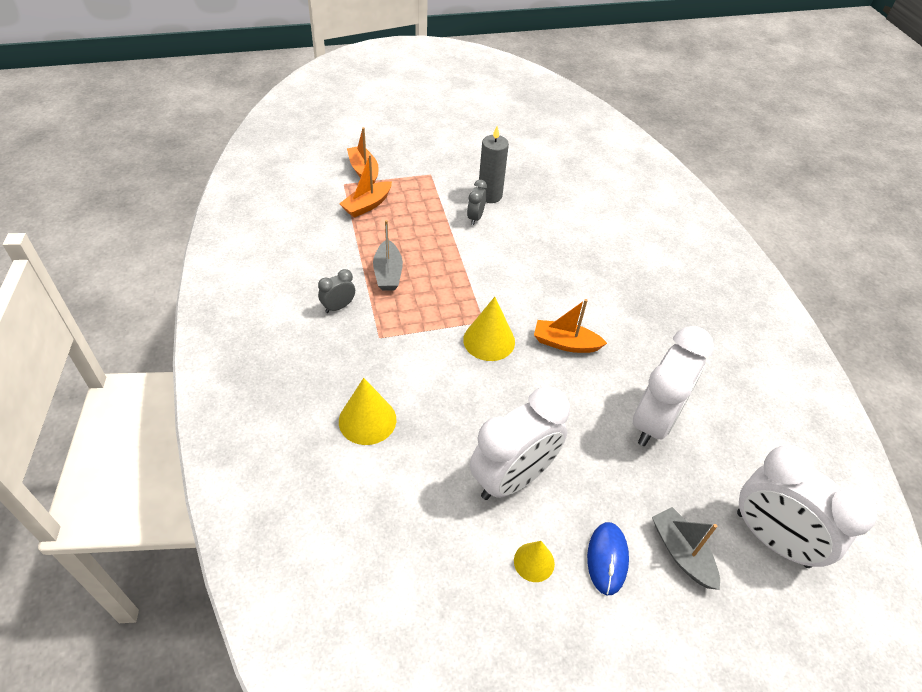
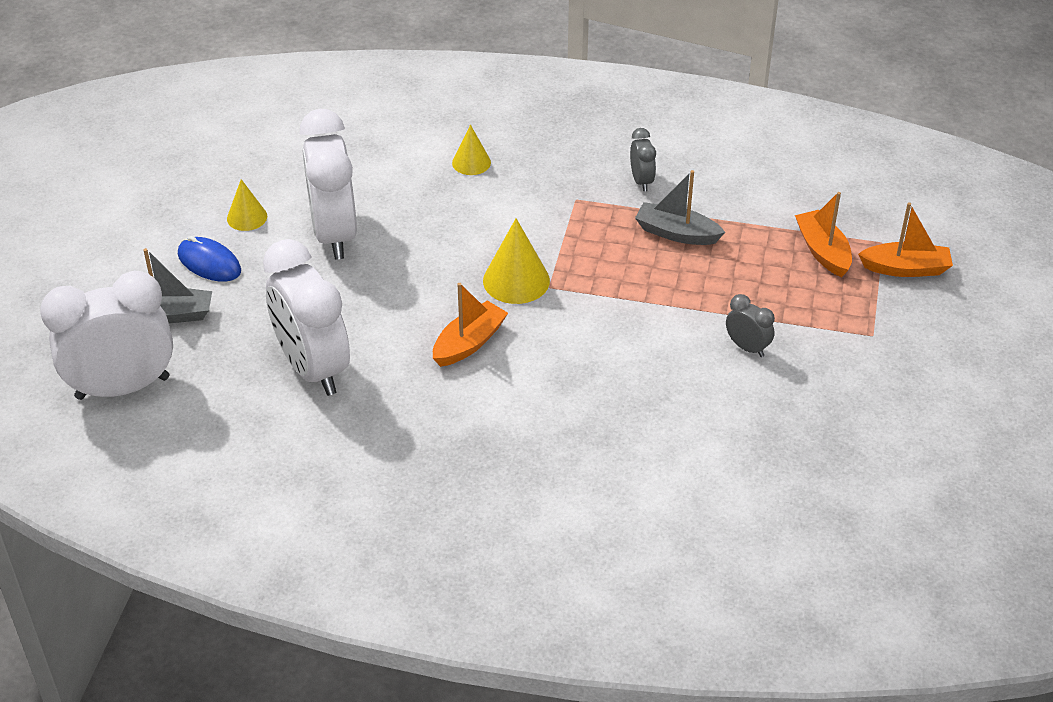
camera: 120 degrees right, 5 degrees down
yellow cone [339,378,396,445] -> yellow cone [452,125,491,175], size x0.63
grey candle [479,126,509,203] -> none

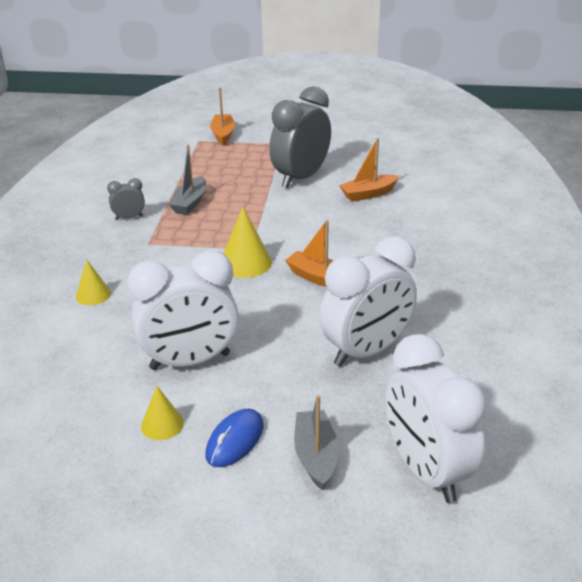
camera: 95 degrees left, 10 degrees down
grey clock [726,294,775,357] -> grey clock [269,86,331,188], size x2.26
orange boat [795,192,852,277] -> orange boat moved to [339,138,399,202]

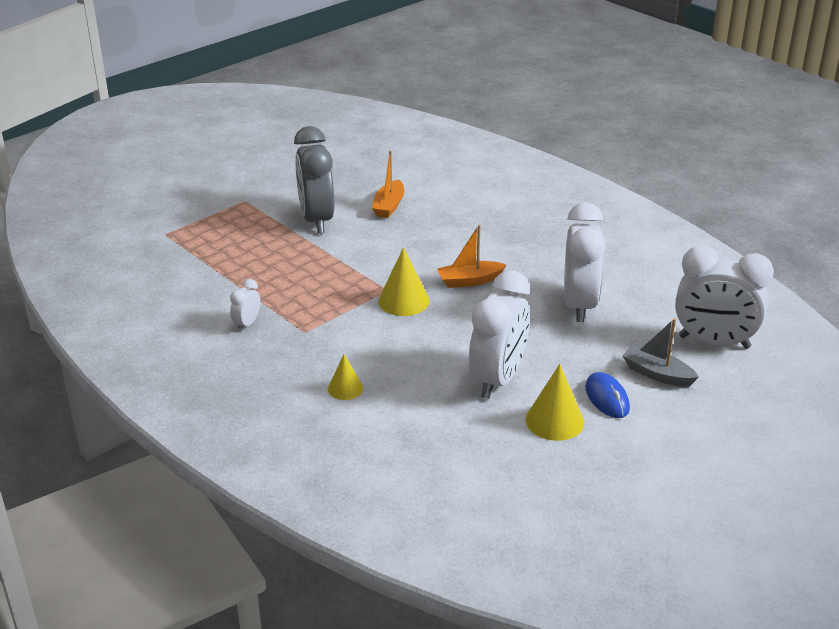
camera: 50 degrees left, 0 degrees up
grey clock [107,178,145,220] -> white clock [230,279,261,331]
yellow cone [141,386,184,440] -> yellow cone [525,364,585,441], size x1.60
grey boat [169,145,206,215] -> none
orange boat [210,87,235,145] -> none

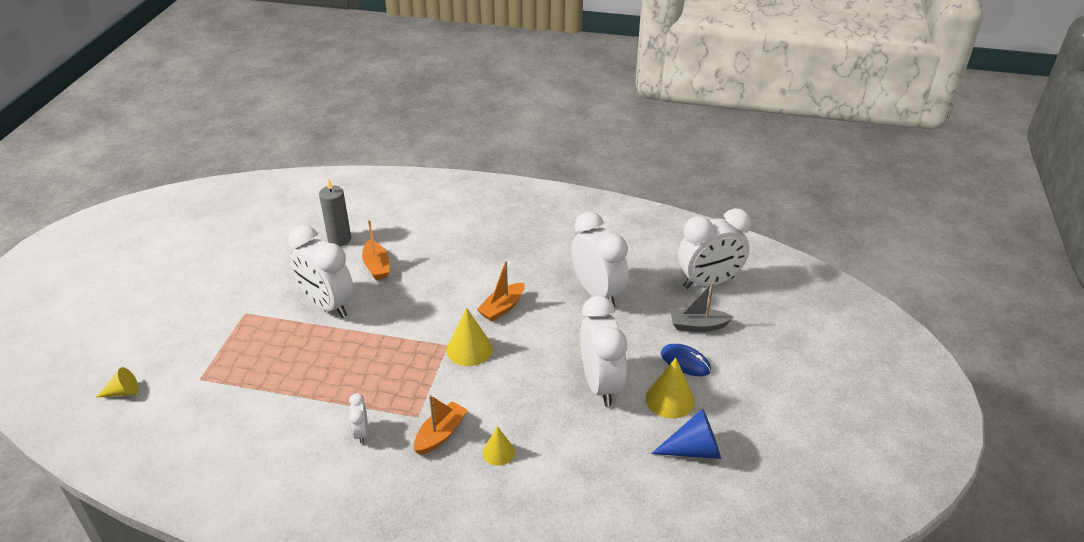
camera: 35 degrees left, 5 degrees up
grey clock [294,126,334,234] -> white clock [288,225,354,318]
none -> yellow cone [96,367,138,398]
none -> grey candle [319,178,351,246]
none -> orange boat [414,395,468,455]
none -> blue cone [651,409,721,459]

